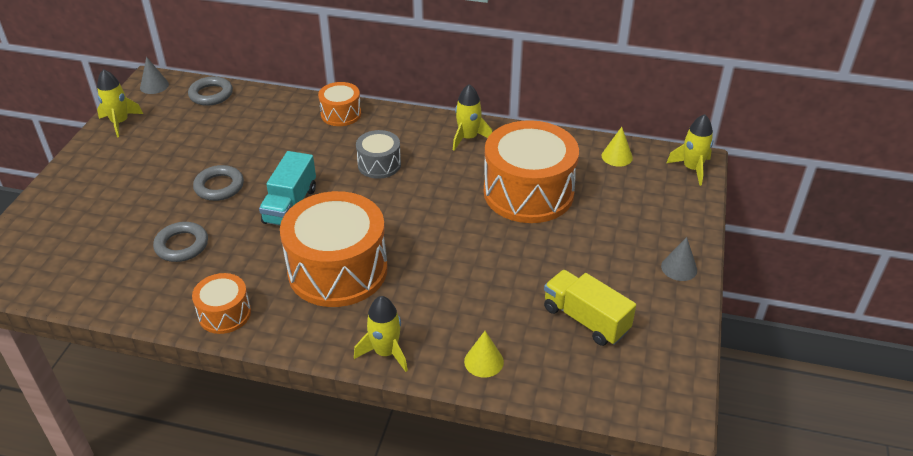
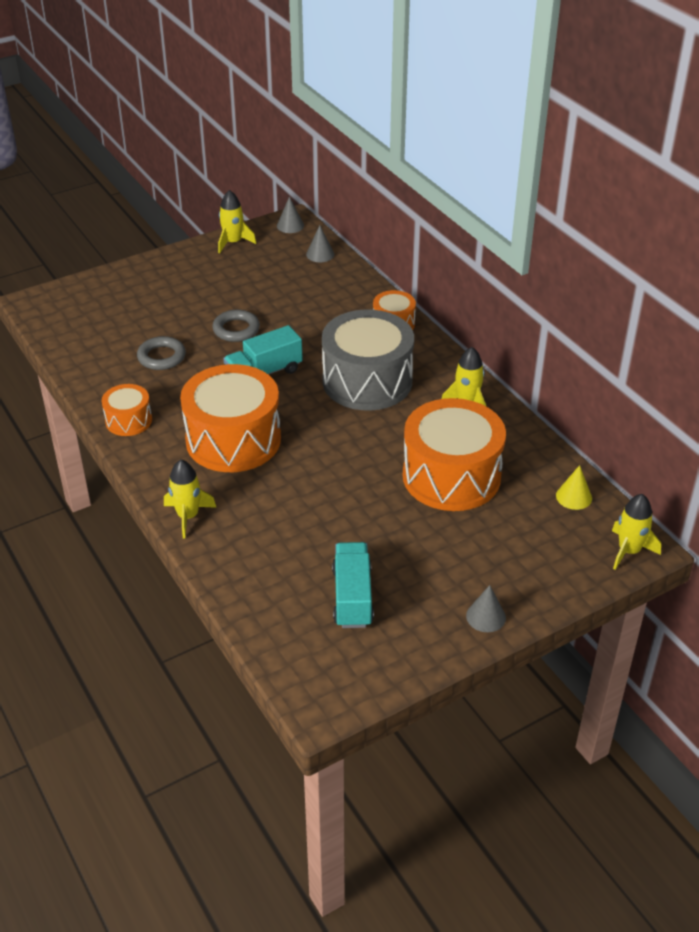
camera: 45 degrees right, 0 degrees up
grey ring [188,76,233,106] -> grey cone [306,225,334,262]
grey drum [356,130,401,179] -> grey drum [322,309,414,411], size x2.01
yellow cone [464,331,504,378] -> none
yellow truck [544,270,636,346] -> turquoise truck [332,542,374,628]

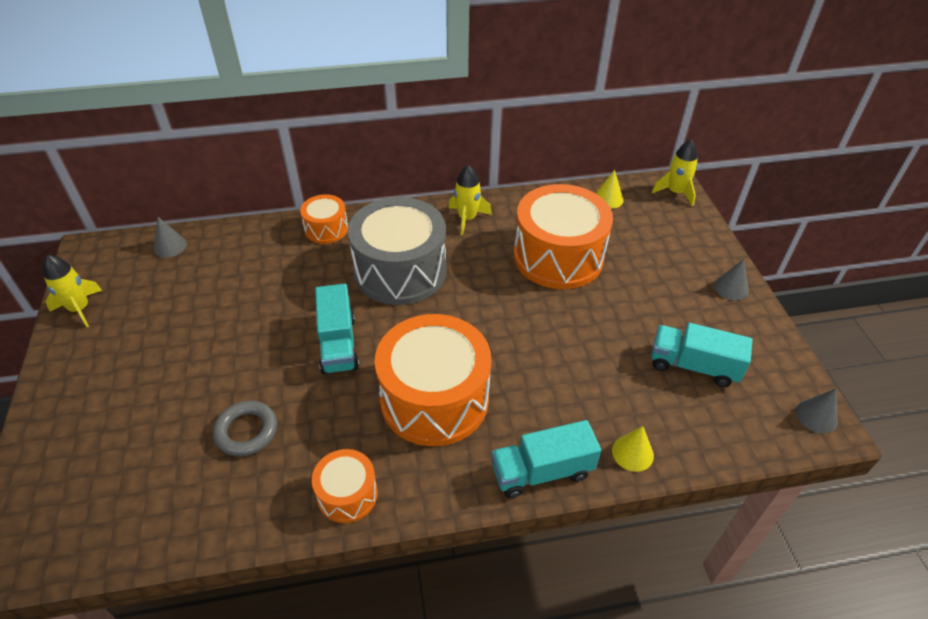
camera: 70 degrees left, 5 degrees up
yellow rocket [164,459,217,538] -> turquoise truck [491,420,601,498]
grey ring [212,310,260,342] -> none
grey cone [277,197,304,233] -> grey cone moved to [796,388,838,434]
none -> yellow cone [612,426,654,472]

